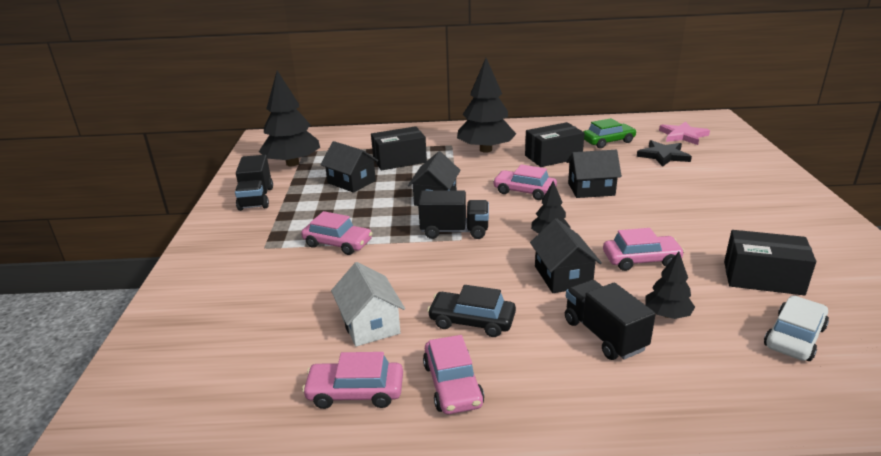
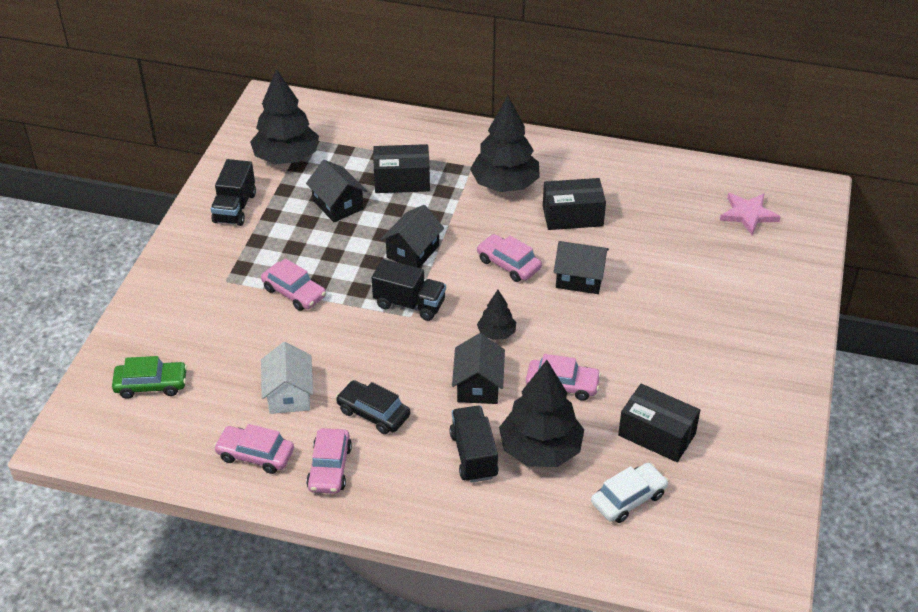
camera: 15 degrees right, 15 degrees up
green car [583,118,637,148] -> green car moved to [112,356,187,399]
black star [637,140,692,167] -> none
black tree [645,252,695,319] -> black tree [499,360,584,467], size x1.98

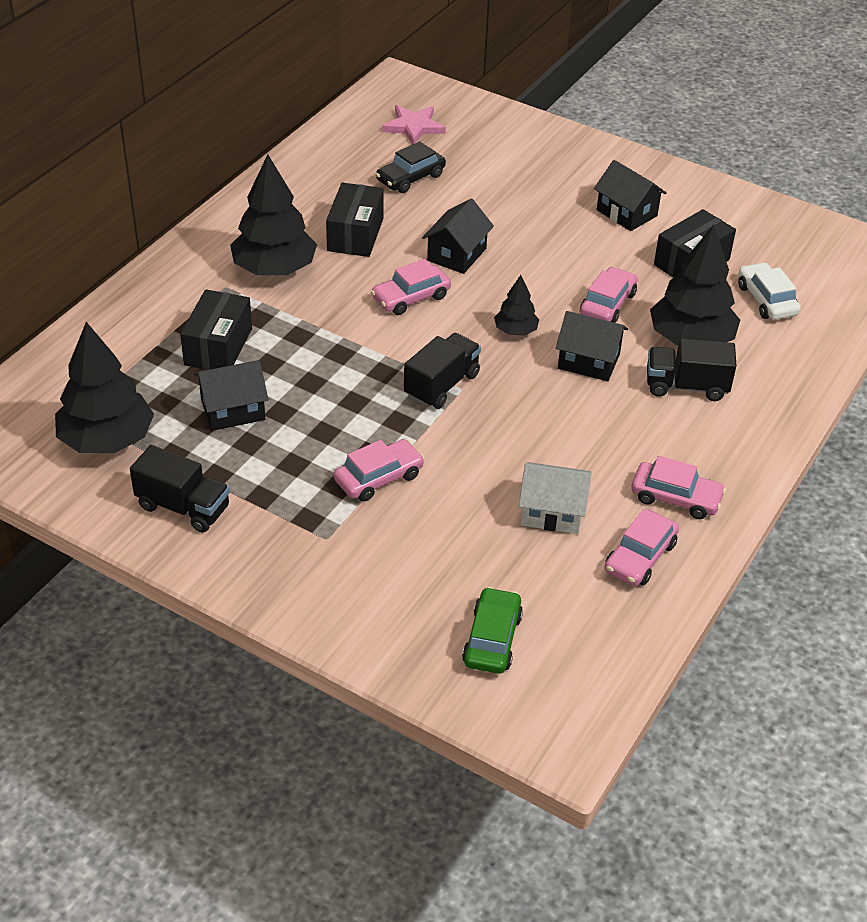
camera: 75 degrees left, 0 degrees up
black car [336,380,410,434] -> black car moved to [376,141,446,193]
black house [380,205,444,268] -> black house moved to [594,160,667,231]

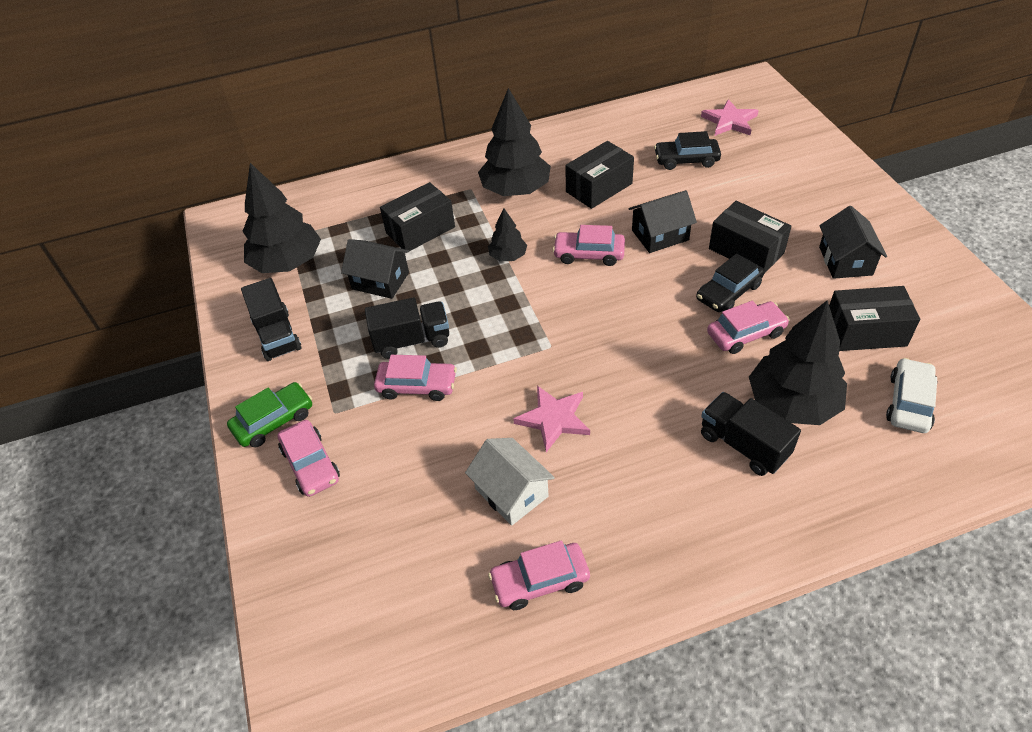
camera: 45 degrees right, 5 degrees up
black truck [404,333,481,409] -> black truck moved to [365,297,449,359]
green car [462,587,523,674] -> green car moved to [227,382,312,448]
black tree [494,275,539,336] -> black tree moved to [488,208,527,261]
black house [556,311,628,381] -> none
pink car [631,456,726,519] -> pink car moved to [277,420,340,497]
none -> pink star [513,386,590,452]
none -> black car [696,254,765,312]
none -> black box [709,201,792,274]

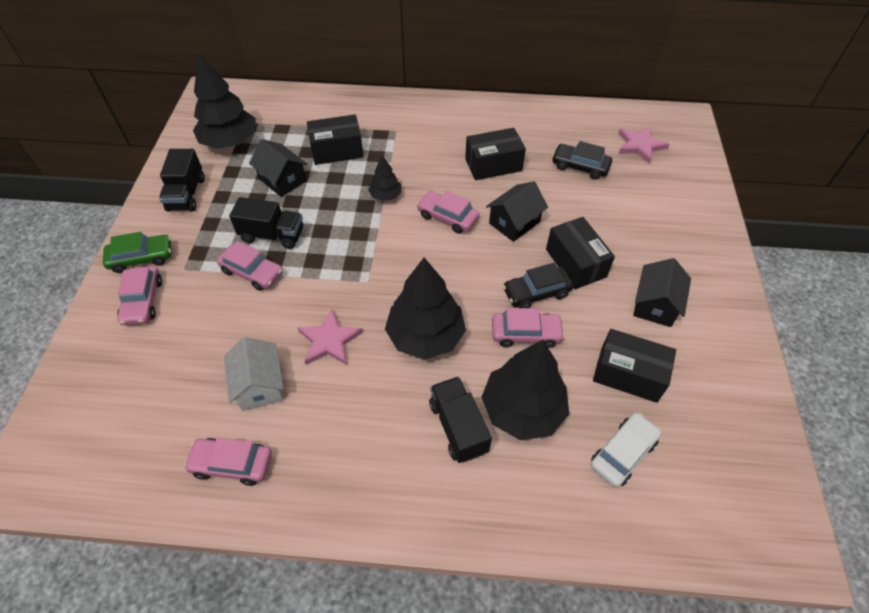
camera: 20 degrees right, 5 degrees up
black tree [478,88,551,196] -> black tree moved to [385,258,466,360]
black house [629,190,697,253] -> black house turned 45 degrees counterclockwise [486,181,548,242]

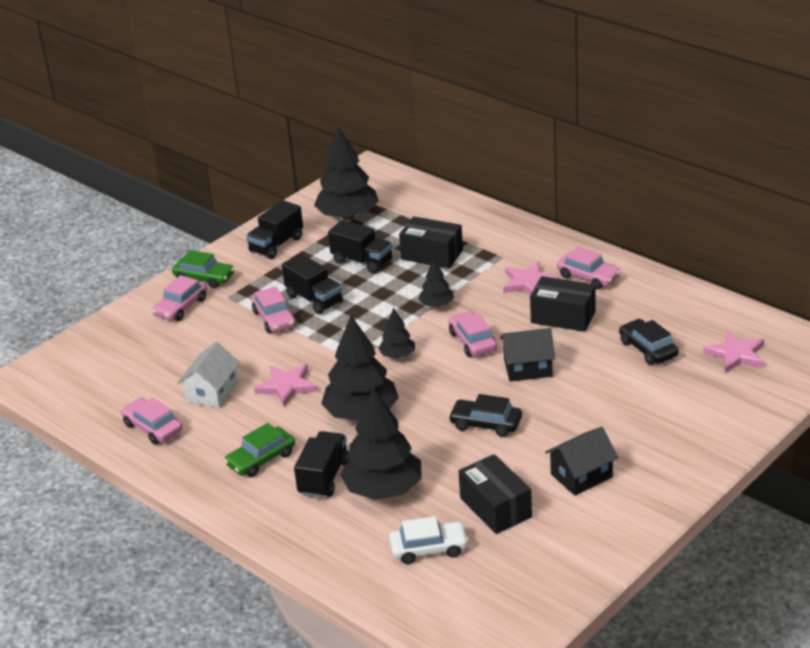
camera: 40 degrees right, 20 degrees down
black house [249,139,307,197] -> black truck [328,220,393,274]
pink car [492,308,565,348] -> pink car moved to [557,246,621,289]
black box [546,217,615,289] -> none
none -> green car [224,423,295,477]
none -> black tree [378,308,415,358]
none -> pink star [503,261,559,295]

